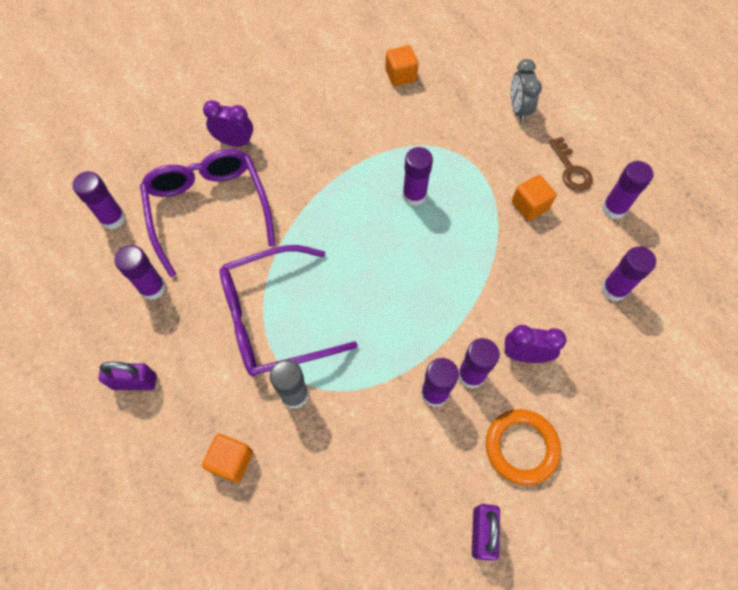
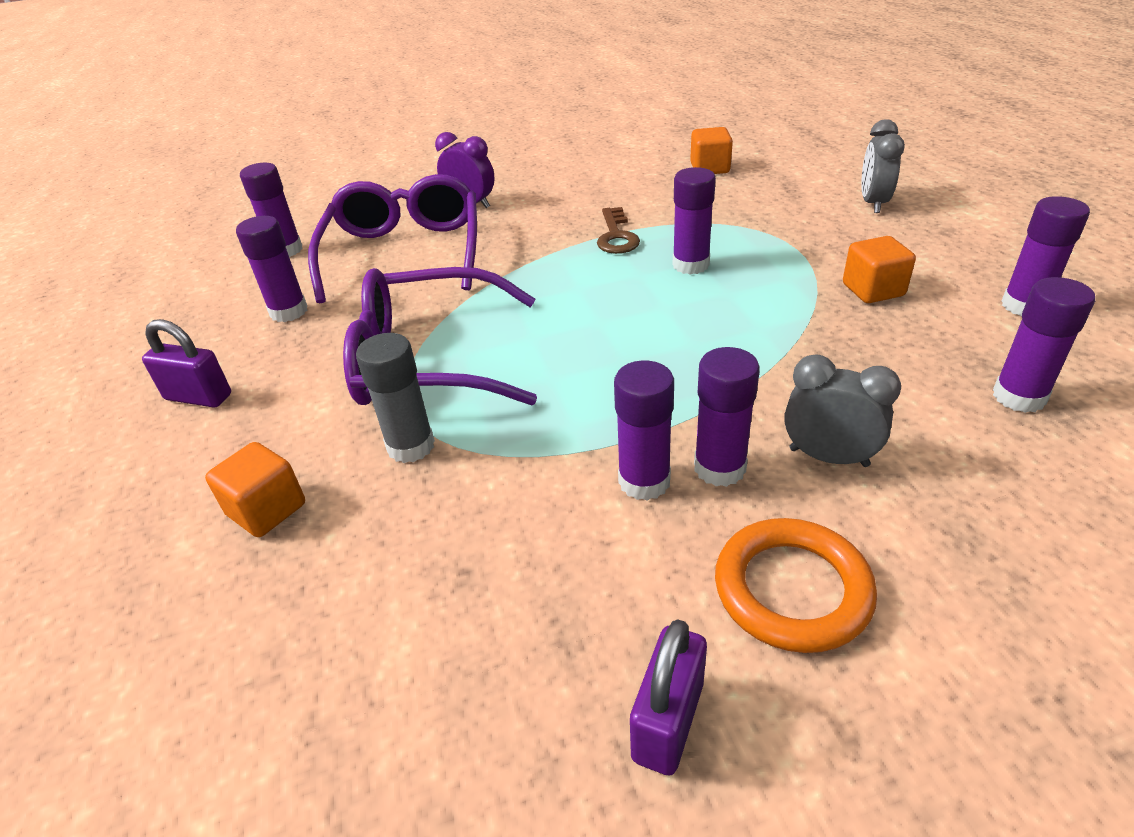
camera: 20 degrees right, 25 degrees down
purple clock [505,325,566,363] -> grey clock [784,354,901,467]
brown key [549,137,593,191] -> brown key moved to [597,207,640,254]

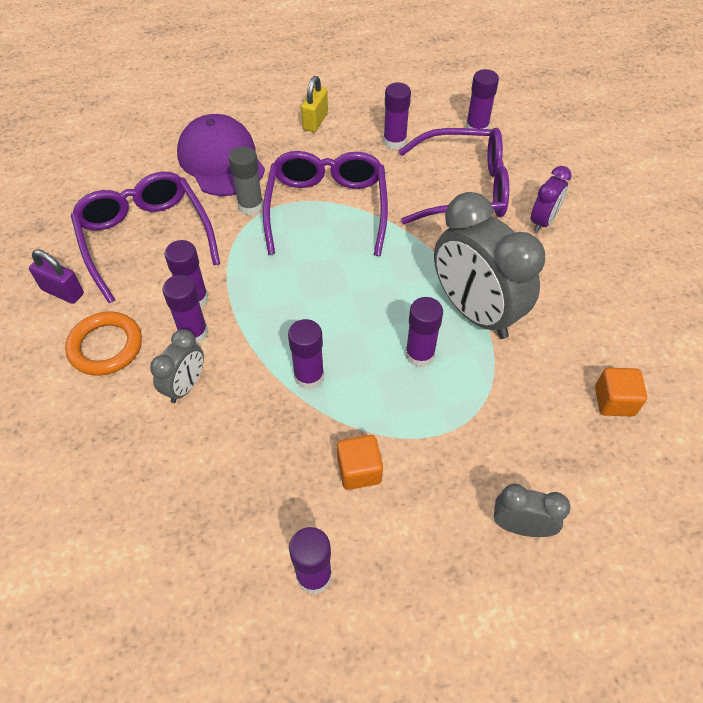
camera: 90 degrees right, 15 degrees up
purple padlock [142,319,231,408] -> yellow padlock [301,76,328,132]
orange cube [205,442,305,537] -> purple cap [177,114,265,196]
brown key [597,207,640,254] -> grey clock [434,192,545,339]
purple glue stick [993,277,1095,413] -> purple glue stick moved to [288,319,324,390]
none -> purple glasses [71,172,220,303]

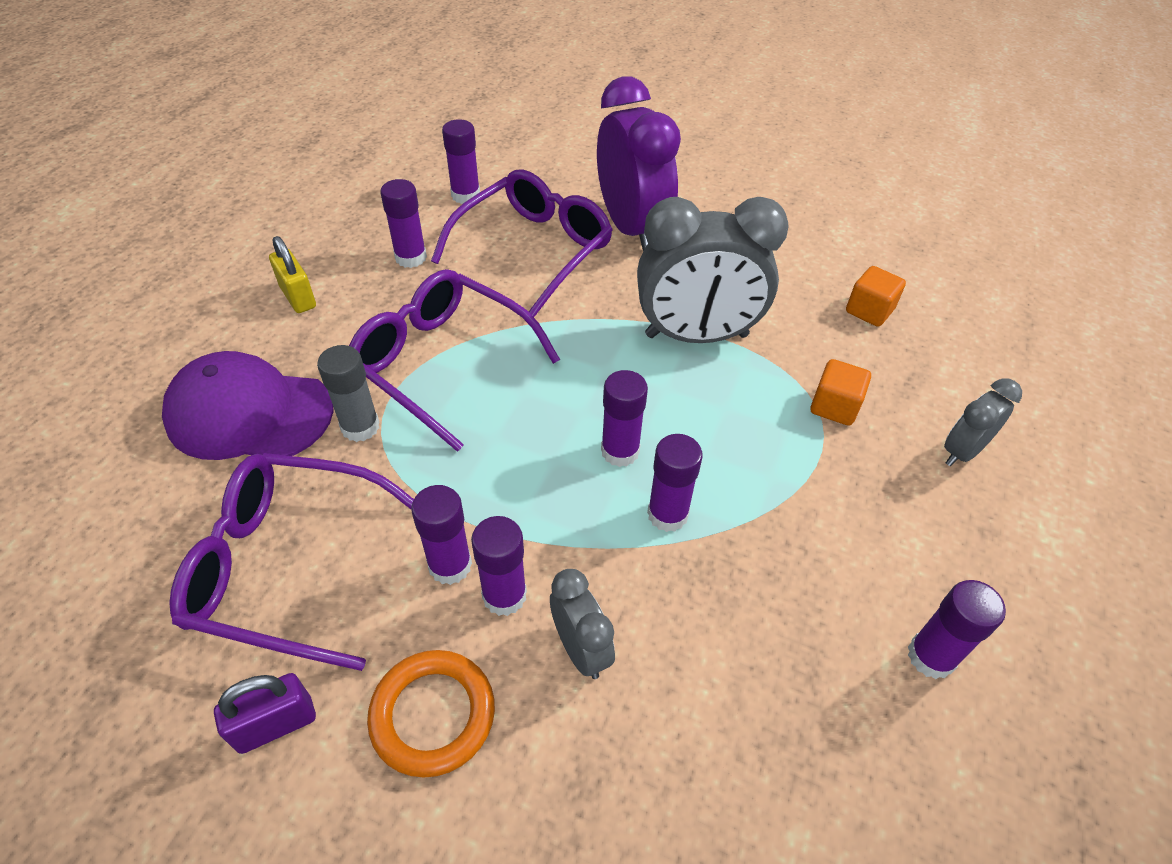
camera: 55 degrees left, 5 degrees down
orange cube [337,435,383,490] -> orange cube moved to [811,359,871,425]
purple glue stick [406,297,443,367] -> purple glue stick moved to [601,370,648,467]
purple clock [531,166,572,233] -> purple clock [597,76,681,251], size x2.02

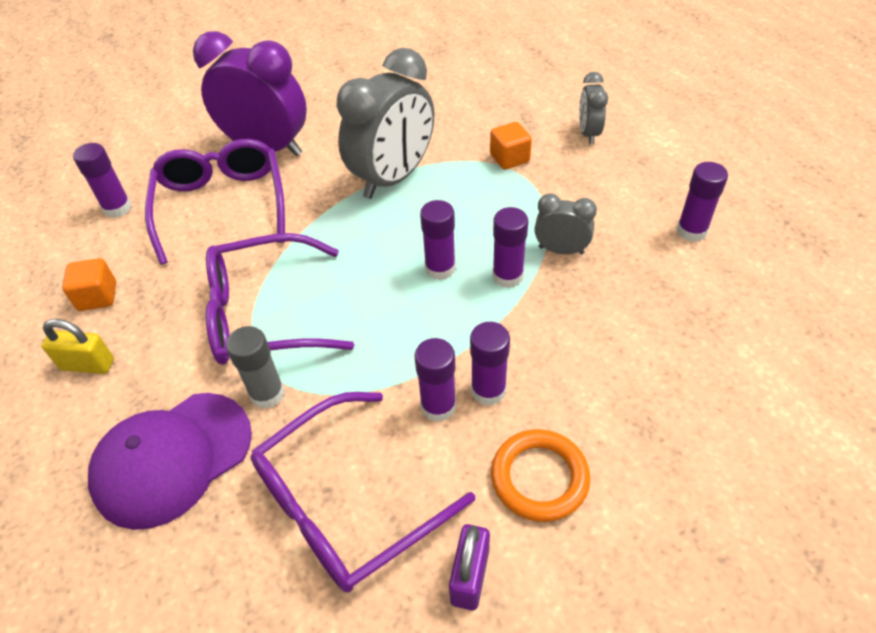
camera: 45 degrees left, 0 degrees up
purple glue stick [380,179,427,268] -> none
grey clock [550,569,615,679] -> grey clock moved to [534,193,597,255]
orange cube [846,266,906,327] -> orange cube moved to [62,258,116,311]

